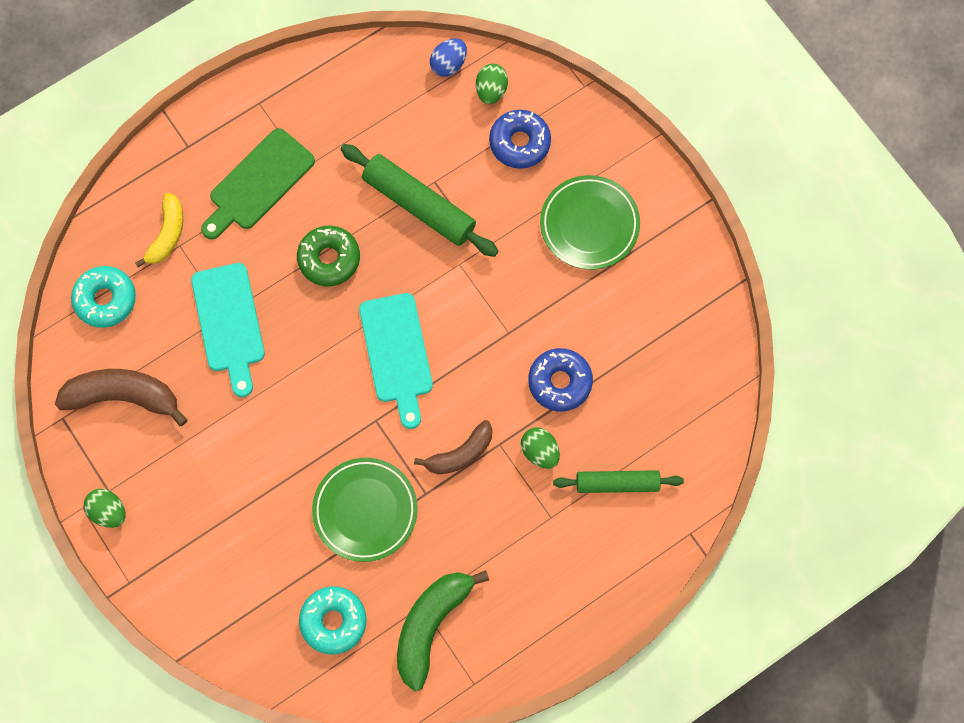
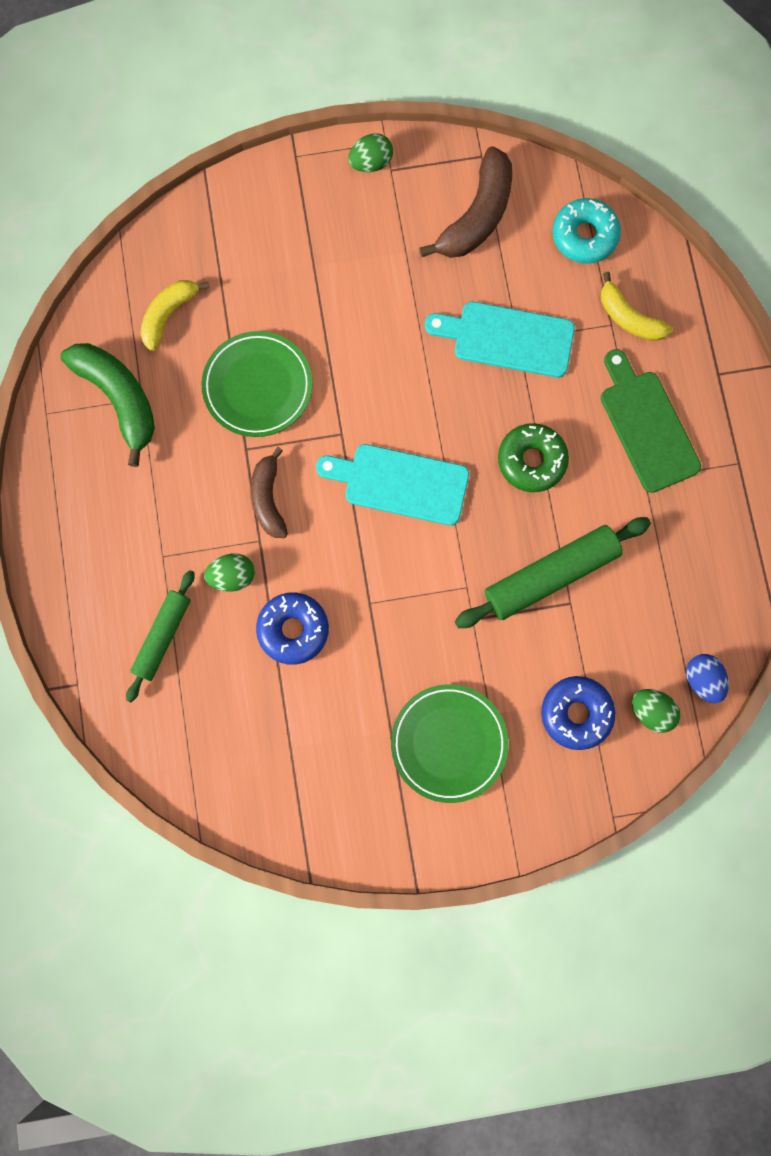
camera: 115 degrees right, 5 degrees up
turquoise donut [299,586,367,654] -> yellow banana [140,280,209,351]

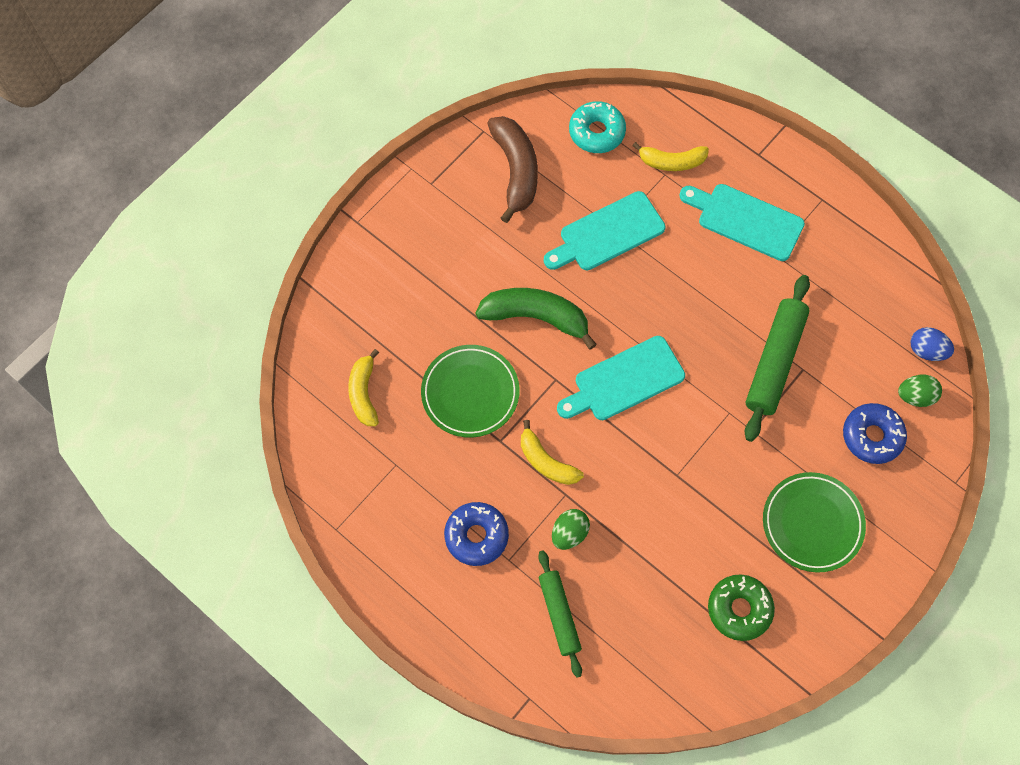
camera: 40 degrees left, 10 degrees down
green banana [60,343,155,467] -> green banana moved to [476,288,597,350]
brown banana [250,447,288,538] -> yellow banana [521,420,584,485]
blue donut [256,593,329,665] -> blue donut moved to [444,502,509,566]
green egg [348,133,393,172] -> none
green donut [498,423,569,492] -> green donut moved to [708,574,775,641]
green cutting board [601,349,701,493] -> turquoise cutting board [679,184,805,261]

